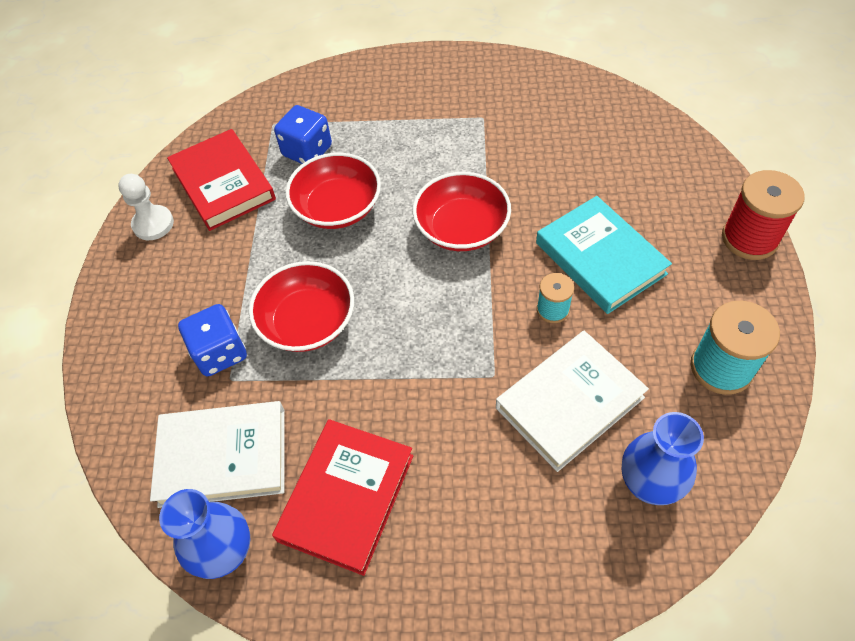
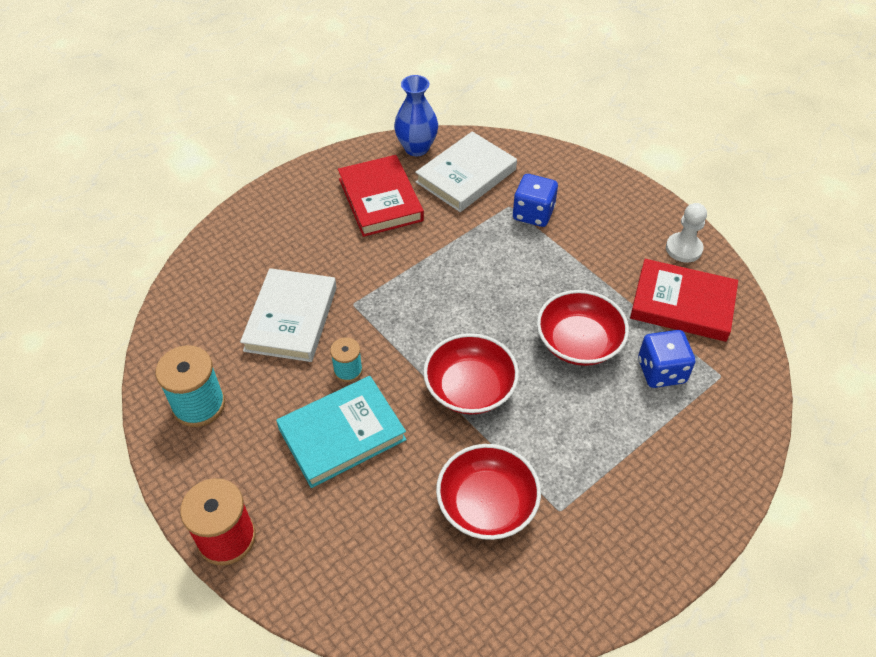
camera: 135 degrees right, 5 degrees down
red bowl [249,261,354,352] -> red bowl moved to [436,444,541,540]
turquoise book [536,196,672,314] -> turquoise book turned 45 degrees counterclockwise [276,376,407,488]
blue vase [621,412,704,505] -> none

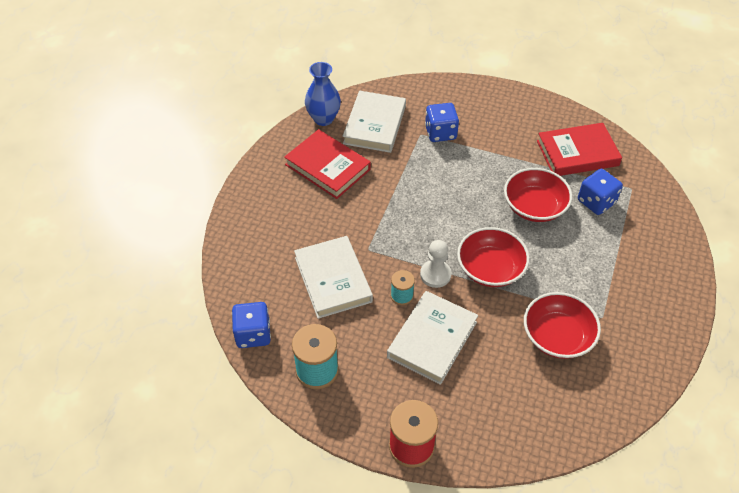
camera: 30 degrees left, 0 degrees up
turquoise book [276,376,407,488] -> white book [387,291,478,385]
white pawn [666,203,707,263] -> white pawn moved to [420,240,452,288]
none -> blue dice [232,302,271,348]

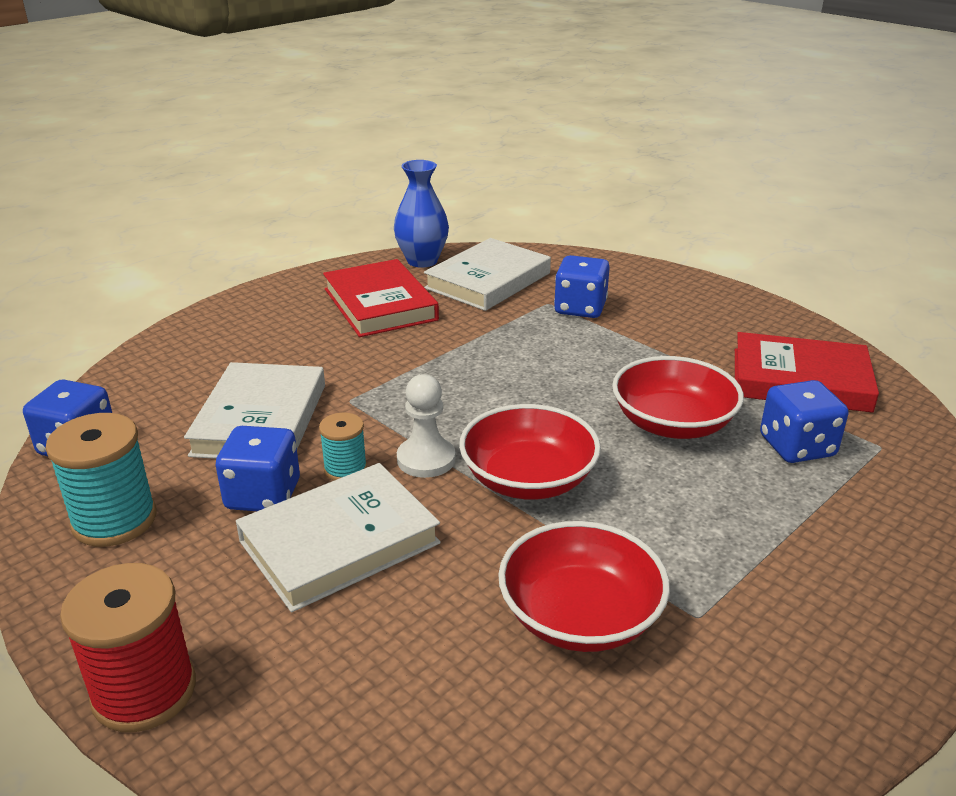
camera: 25 degrees right, 20 degrees down
none -> blue dice [216,426,300,511]

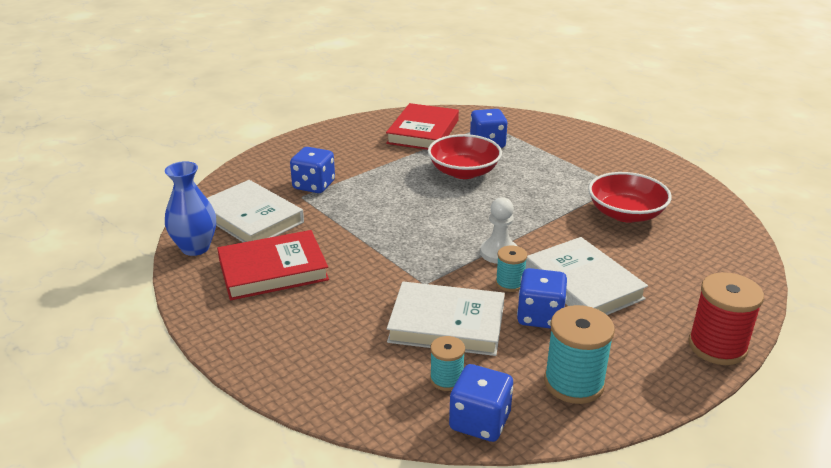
camera: 85 degrees left, 0 degrees up
red bowl [459,404,601,500] -> none
none -> turquoise spool [430,336,465,391]

